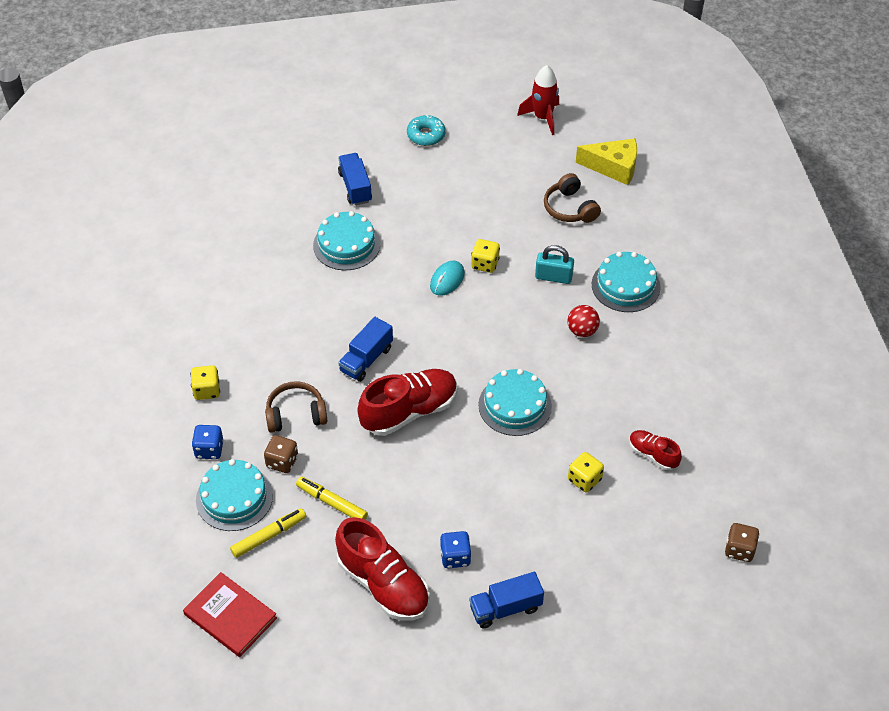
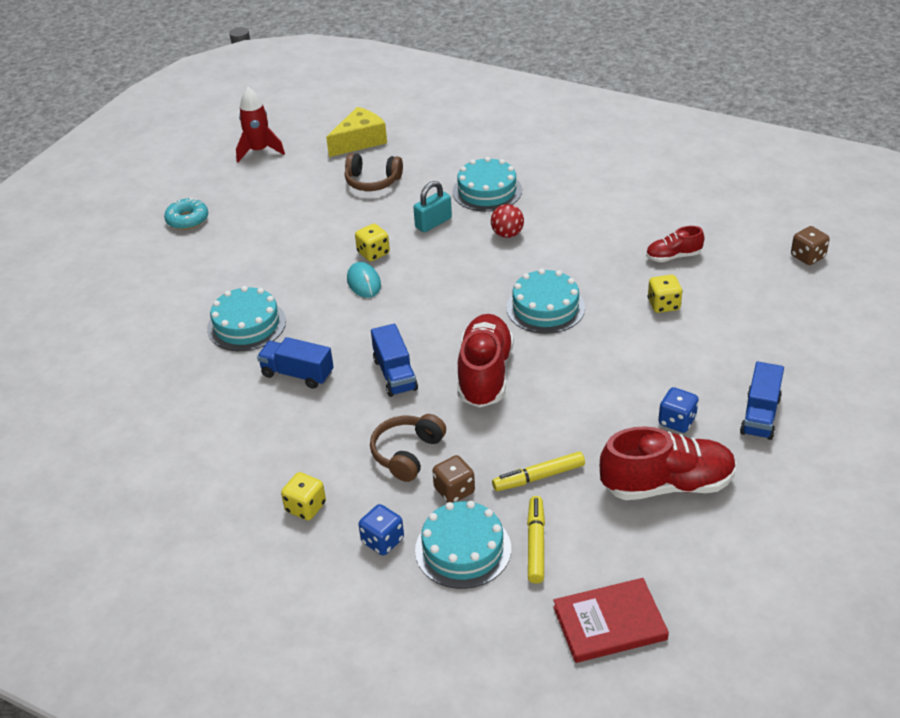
camera: 50 degrees left, 10 degrees down
blue truck [338,153,372,205] -> blue truck moved to [257,337,334,389]

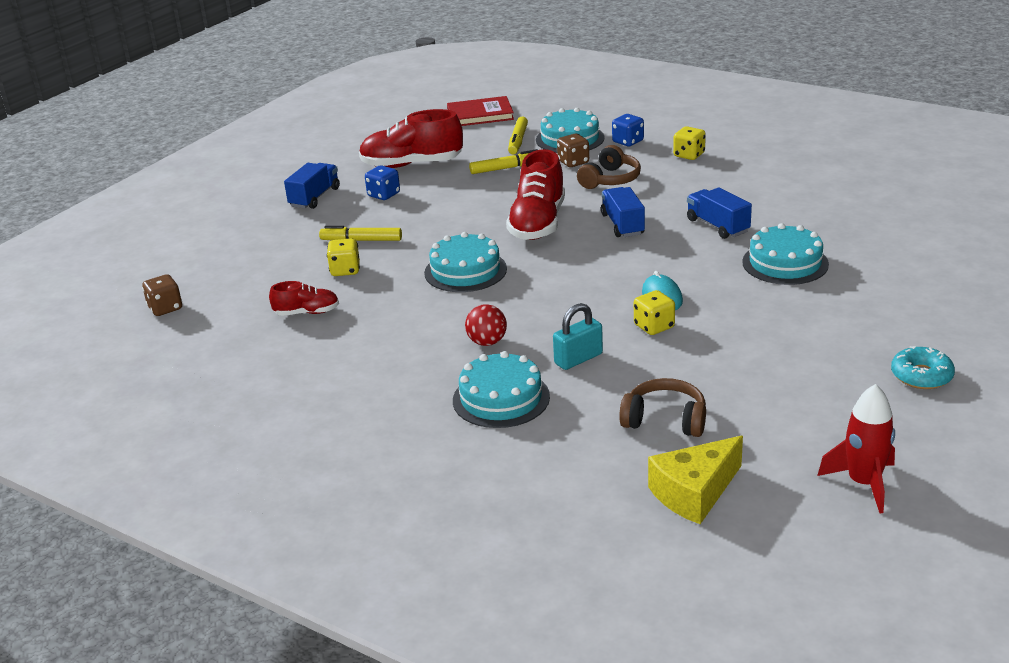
camera: 175 degrees left, 10 degrees down
blue truck [257,337,334,389] -> blue truck turned 150 degrees counterclockwise [687,187,752,239]
none -> yellow marker [319,226,402,241]

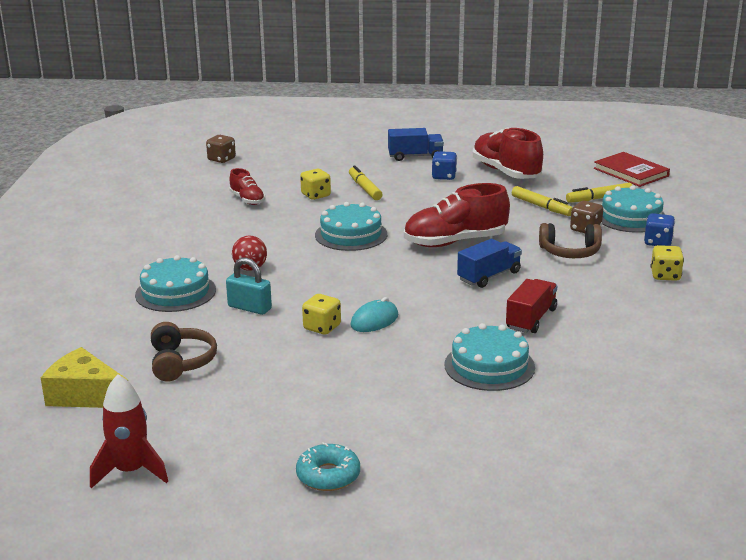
camera: 60 degrees right, 5 degrees down
blue truck [687,187,752,239] -> red truck [506,279,557,333]

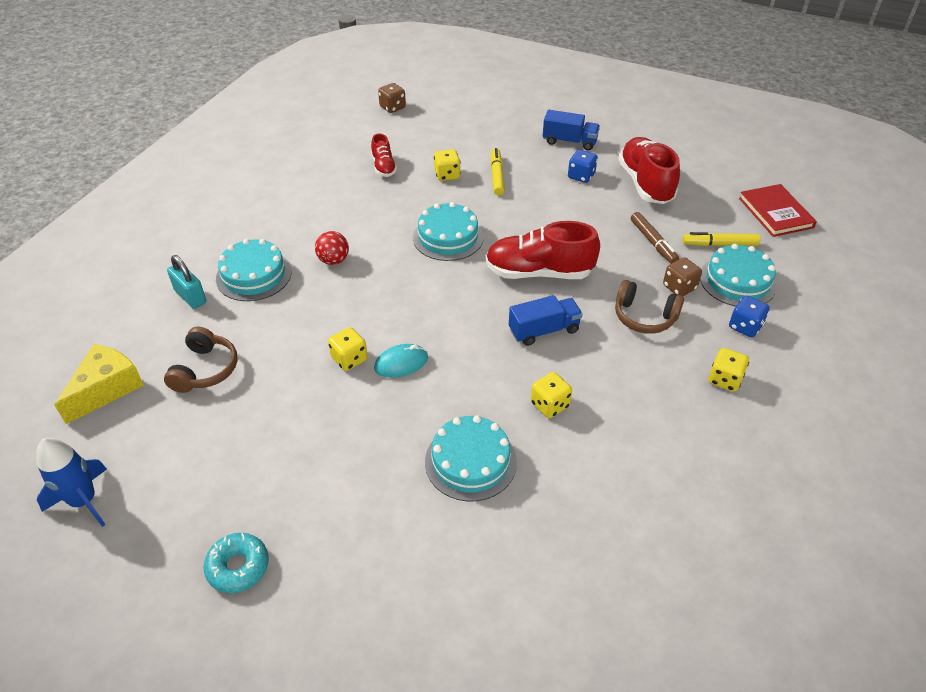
camera: 20 degrees right, 20 degrees up
yellow cheese [41,347,127,408] -> yellow cheese turned 75 degrees clockwise [54,344,144,424]
red rocket [90,374,168,488] -> blue rocket [36,438,107,527]
turquoise padlock [226,258,272,315] -> turquoise padlock moved to [167,255,207,309]
red truck [506,279,557,333] -> yellow dice [531,372,572,418]
yellow marker [512,186,573,216] -> brown marker [631,212,679,264]

